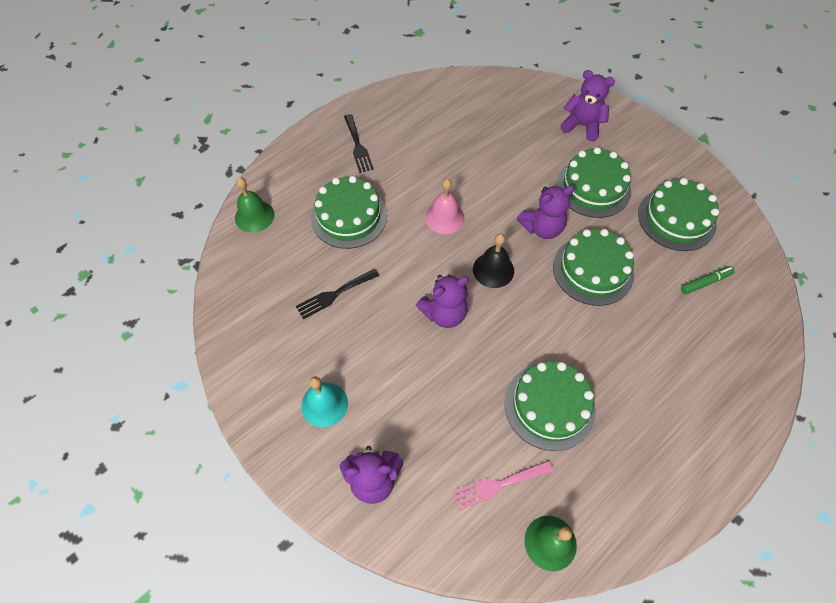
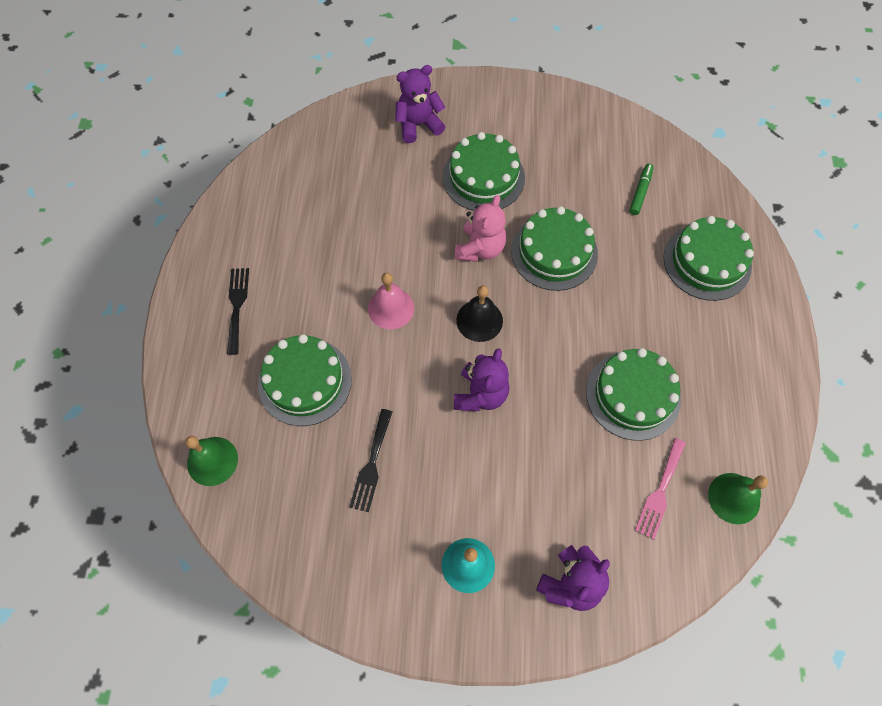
camera: 45 degrees left, 5 degrees up
black fork [344,114,374,173] -> black fork turned 120 degrees counterclockwise [227,268,249,355]
purple teddy bear [517,186,575,239] -> pink teddy bear [454,195,506,262]
green cake [638,178,719,251] -> green cake moved to [664,216,754,301]

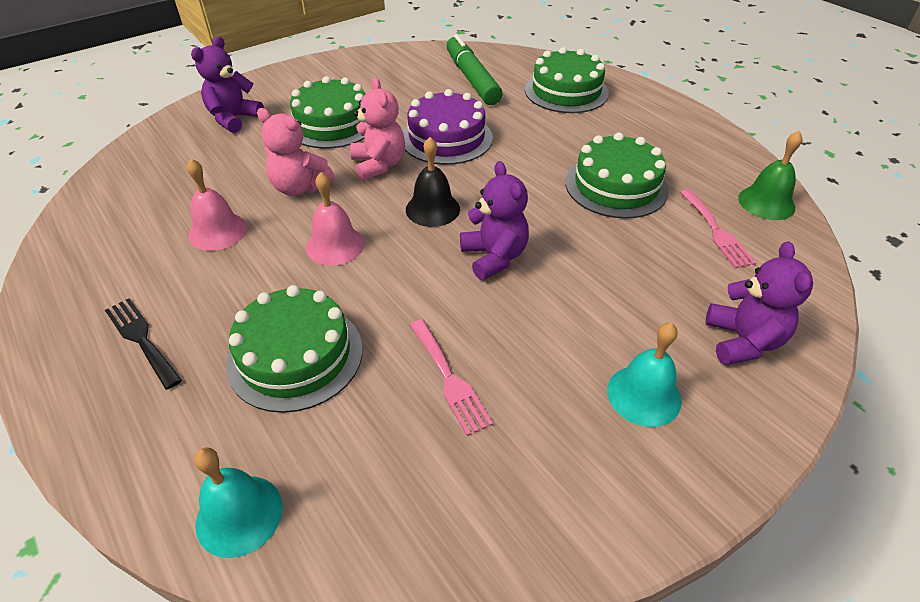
camera: 40 degrees left, 20 degrees down
green bell [185,436,238,486] -> turquoise bell [194,447,283,558]
black fork [349,409,392,512] -> pink fork [410,319,493,436]
green cake [511,206,598,291] -> purple cake [403,89,493,165]
green marker [629,164,654,215] -> green marker [447,34,503,105], size x2.02
none -> pink bell [187,159,247,251]
none -> pink teddy bear [257,108,335,196]

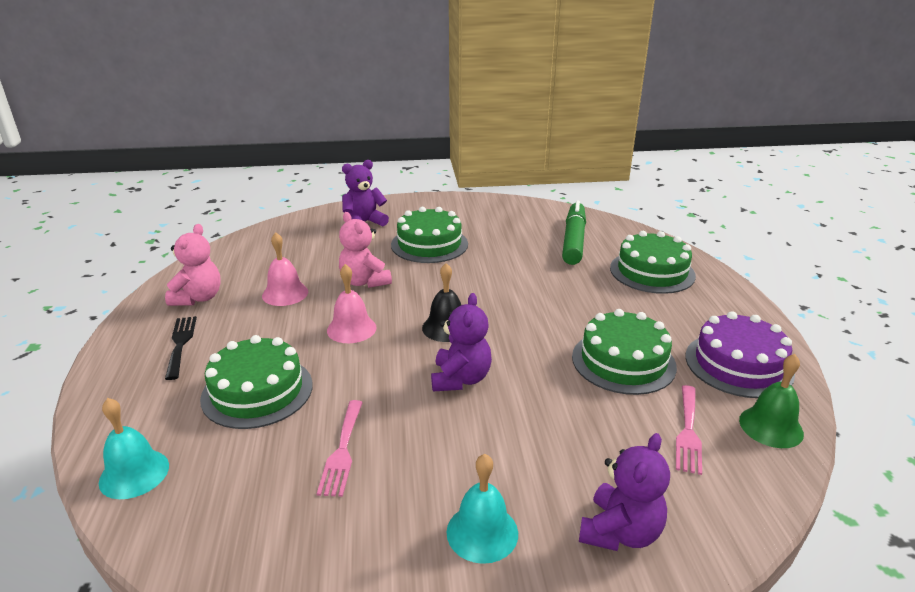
camera: 30 degrees right, 15 degrees down
pink teddy bear [350,77,405,181] -> pink teddy bear moved to [165,224,221,306]
purple cake [403,89,493,165] -> purple cake moved to [685,311,795,398]

